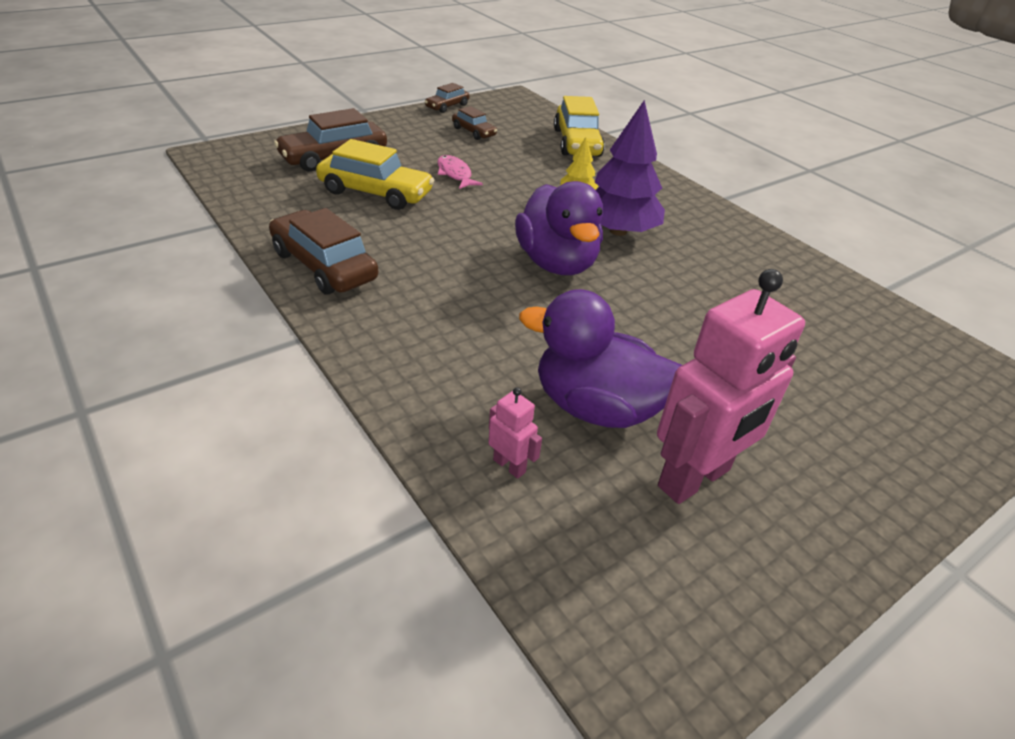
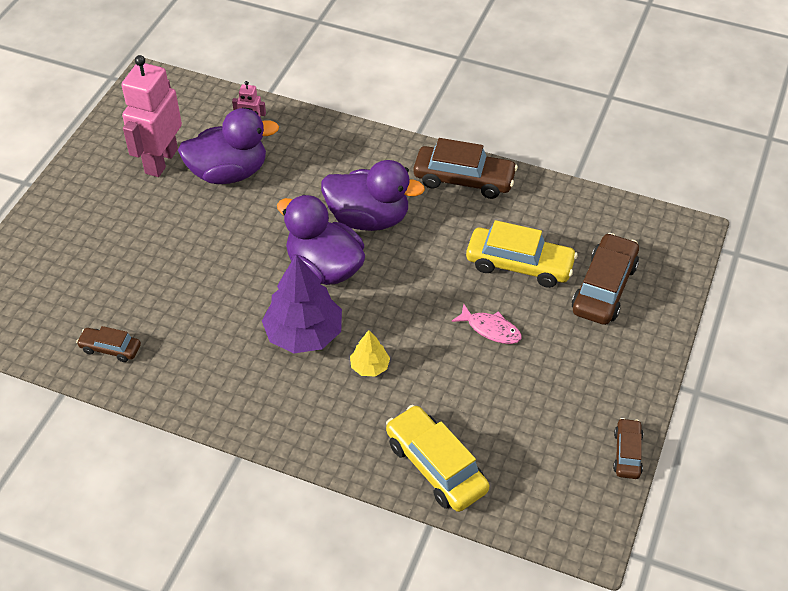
camera: 150 degrees right, 10 degrees up
yellow car [316,139,434,210] -> yellow car turned 150 degrees counterclockwise [466,220,577,288]
brown car [452,106,497,140] -> brown car moved to [76,326,141,362]
none -> purple duck [321,160,425,231]

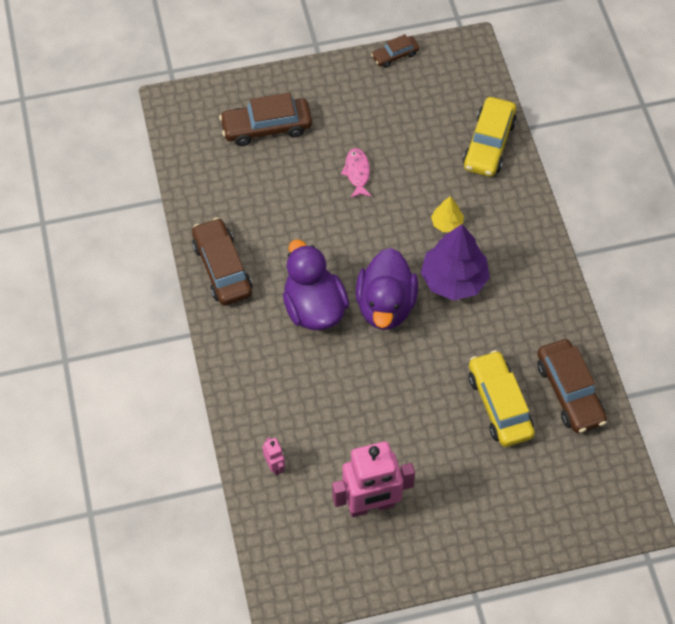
camera: 125 degrees left, 10 degrees up
brown car [76,326,141,362] -> brown car [537,339,607,433], size x1.83
purple duck [178,108,279,184] -> none
yellow car [466,220,577,288] -> yellow car moved to [469,350,535,447]

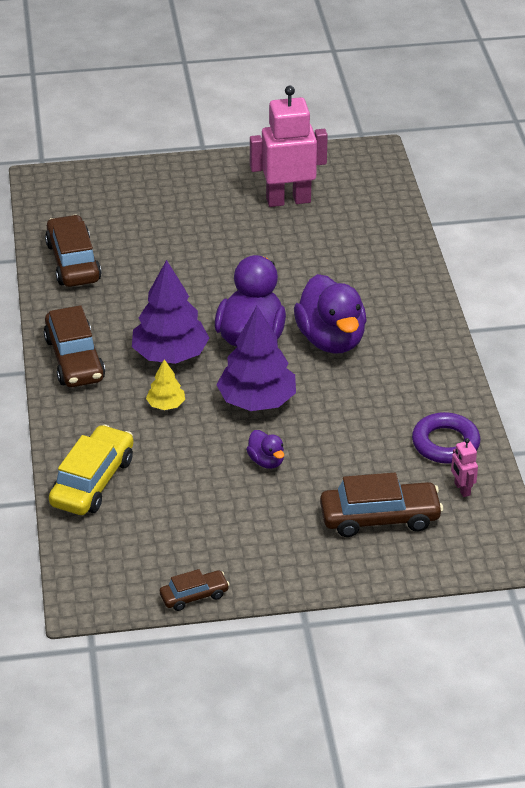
camera: 175 degrees left, 20 degrees down
brown car [192,217,252,306] -> brown car moved to [44,305,105,387]
pink robot [262,437,285,475] -> pink robot moved to [451,438,478,497]
pink fish [341,148,372,198] -> purple duck [246,430,284,469]
yellow car [469,350,535,447] -> none
none -> purple tree [216,306,296,411]
none -> purple ring [412,412,480,464]

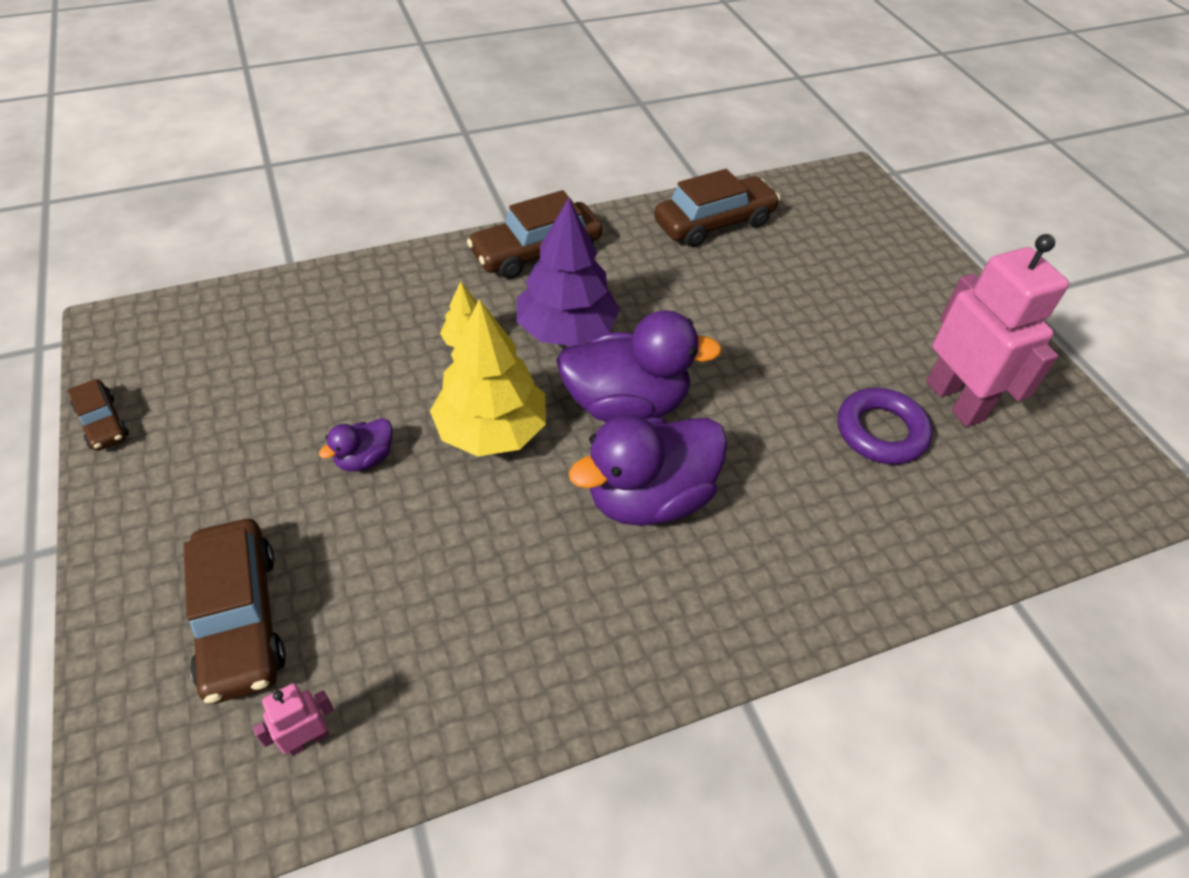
camera: 75 degrees right, 10 degrees up
yellow car [49,425,134,515] -> none
purple tree [216,306,296,411] -> yellow tree [430,299,546,457]
purple ring [412,412,480,464] -> purple ring moved to [838,388,933,465]

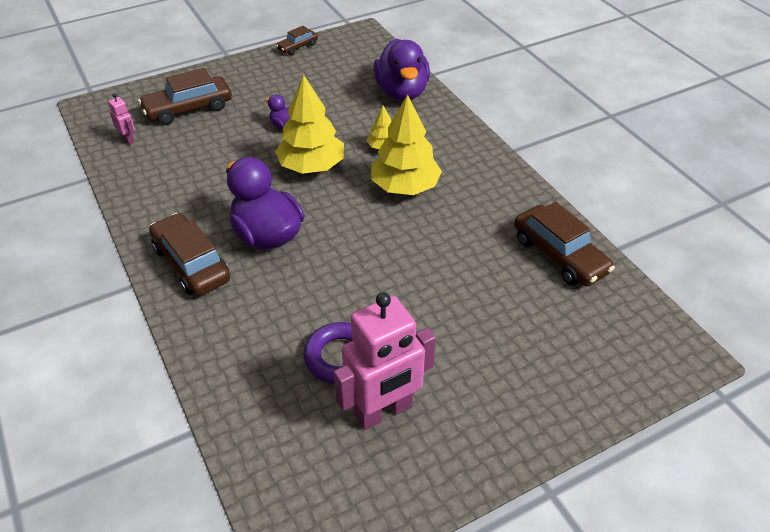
camera: 85 degrees right, 5 degrees down
brown car [467,190,602,279] -> brown car moved to [149,213,230,296]
purple tree [517,198,620,346] -> yellow tree [371,94,442,195]
purple duck [556,310,722,422] -> purple duck moved to [373,39,430,101]

